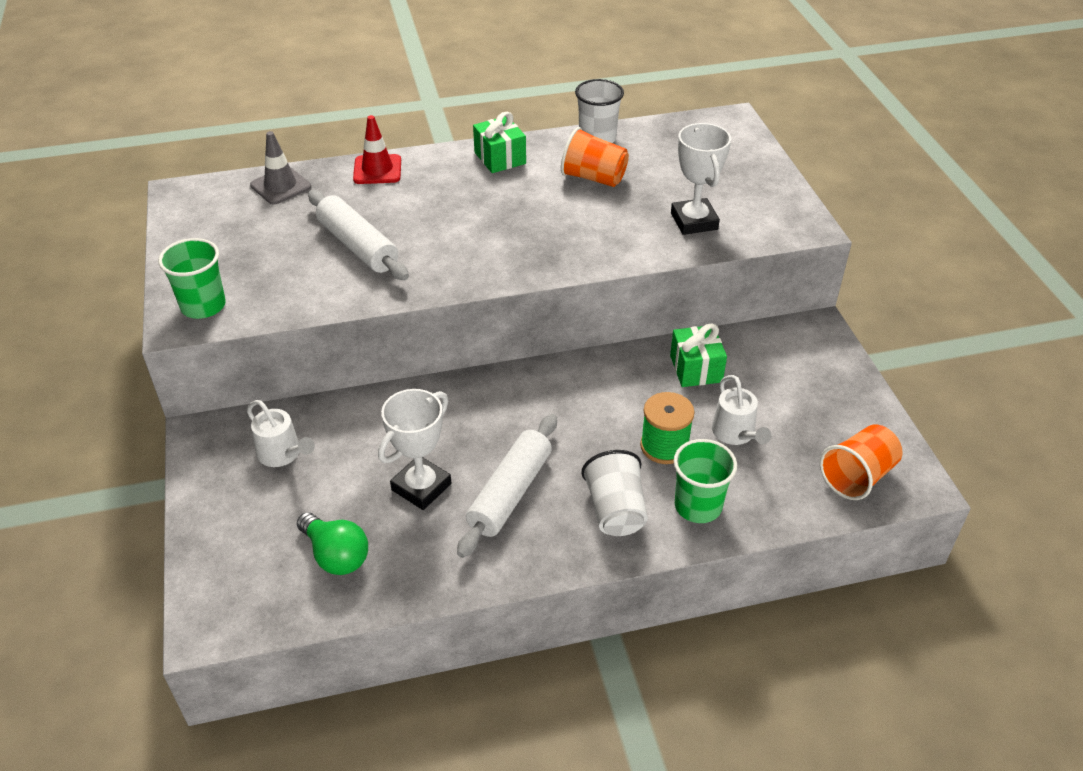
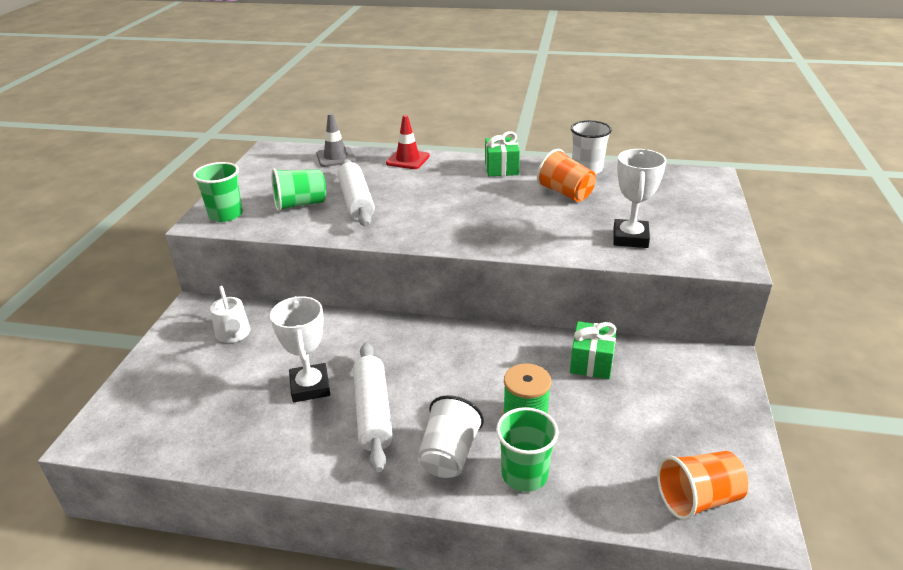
camera: 25 degrees right, 10 degrees down
green light bulb [297,512,368,575] -> none
white trophy [378,389,451,510] -> white trophy turned 75 degrees counterclockwise [270,296,330,402]
white rolling pin [457,414,557,558] -> white rolling pin turned 60 degrees counterclockwise [353,343,393,472]
white watering can [712,375,771,445] -> none
none -> green cup [271,168,326,212]

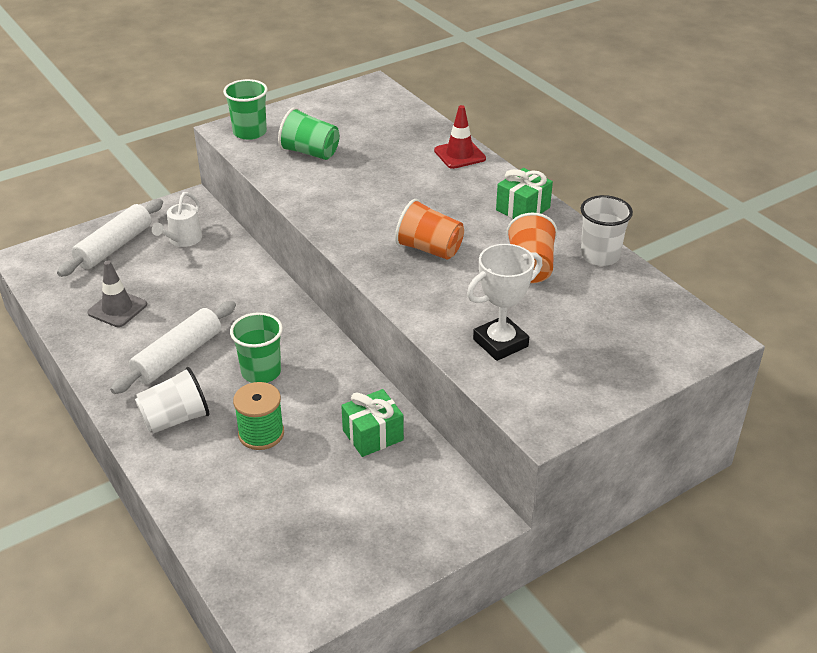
camera: 45 degrees right, 5 degrees up
white trophy [270,296,330,402] -> none
grey traffic cone [316,113,356,167] -> grey traffic cone moved to [88,261,147,327]
white rolling pin [338,159,375,227] -> white rolling pin moved to [57,199,163,277]
green cup [496,407,558,492] -> green cup moved to [230,312,283,383]
orange cup [657,451,748,520] -> orange cup moved to [395,199,464,260]

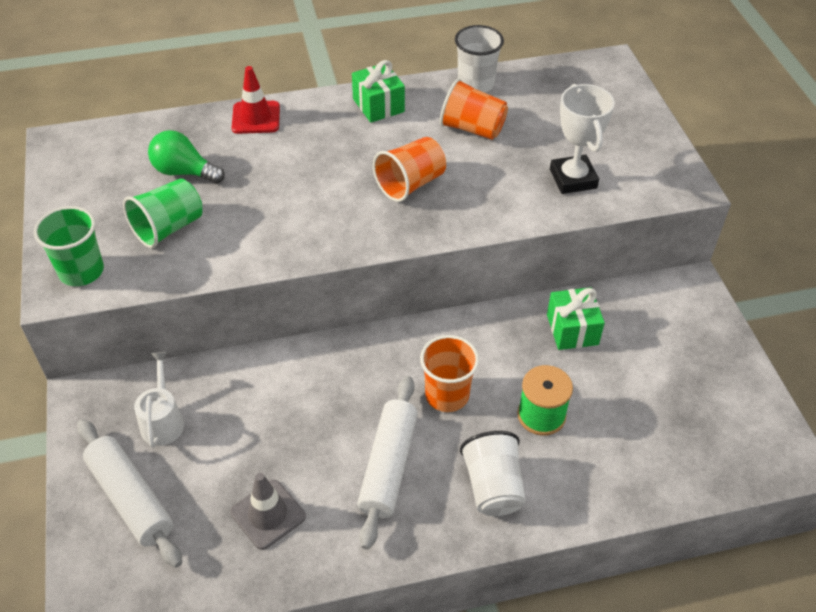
camera: 70 degrees left, 10 degrees up
white rolling pin [110,301,236,394] -> white rolling pin turned 45 degrees clockwise [357,376,418,549]
white watering can [152,192,202,247] -> white watering can turned 135 degrees counterclockwise [134,352,184,448]
green cup [230,312,283,383] -> orange cup [420,335,479,412]
none -> green light bulb [148,130,225,184]

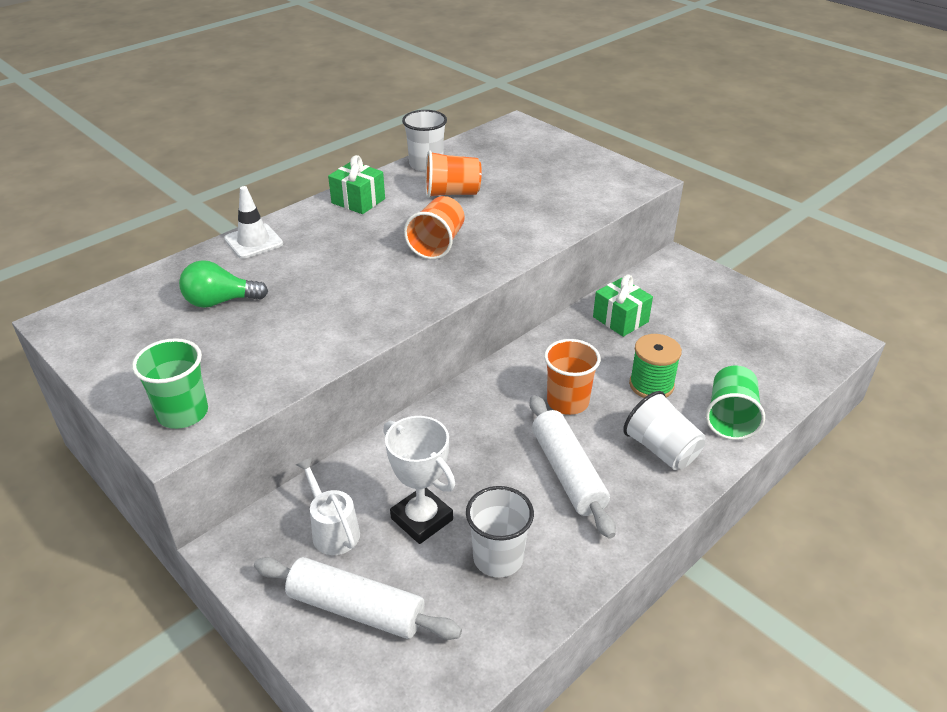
camera: 30 degrees left, 10 degrees down
green cup [123,178,203,248] -> green cup moved to [705,366,765,440]
grey traffic cone [230,473,306,550] -> white cup [466,486,534,577]
red traffic cone [232,66,280,134] -> white traffic cone [224,186,283,259]
white trophy [550,84,615,194] -> white trophy moved to [383,416,455,544]

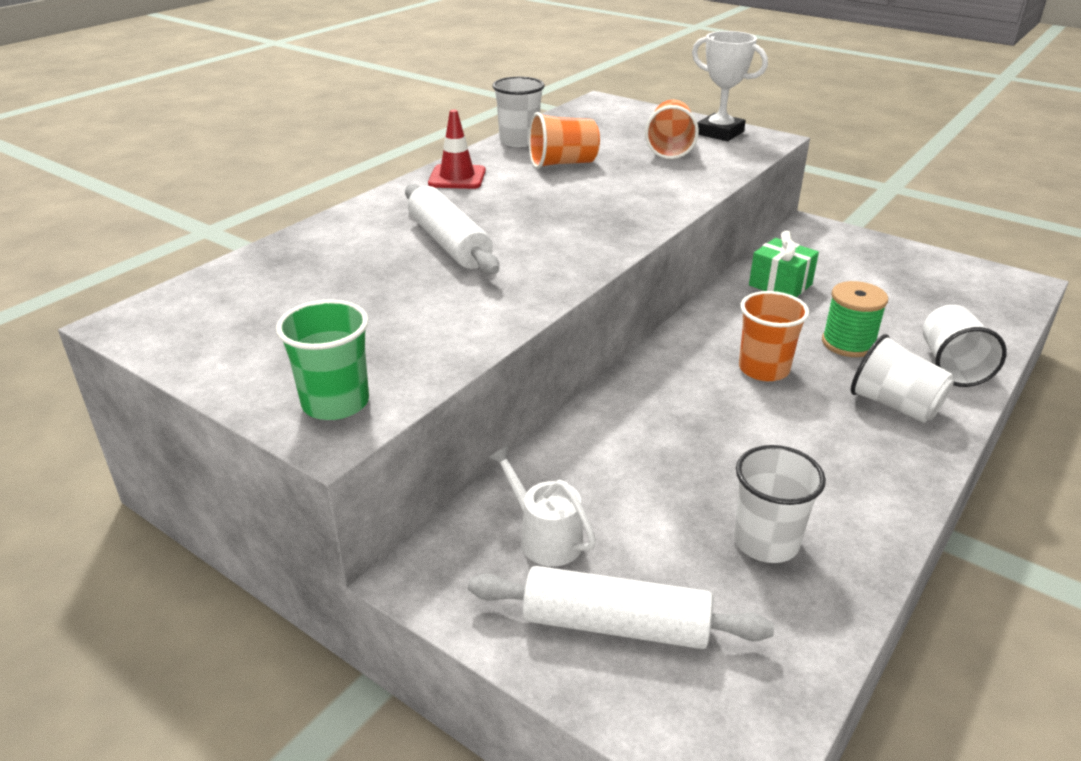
camera: 10 degrees left, 5 degrees down
green light bulb [179,260,268,308] -> none
white traffic cone [224,186,283,259] -> none
green gift [328,155,385,214] -> red traffic cone [428,110,486,189]
white trophy [383,416,455,544] -> white trophy moved to [692,31,768,141]
orange cup [404,196,465,260] -> orange cup moved to [645,100,699,159]
white rolling pin [529,395,616,539] -> white rolling pin moved to [405,184,499,274]
green cup [705,366,765,440] -> white cup [923,305,1007,387]

